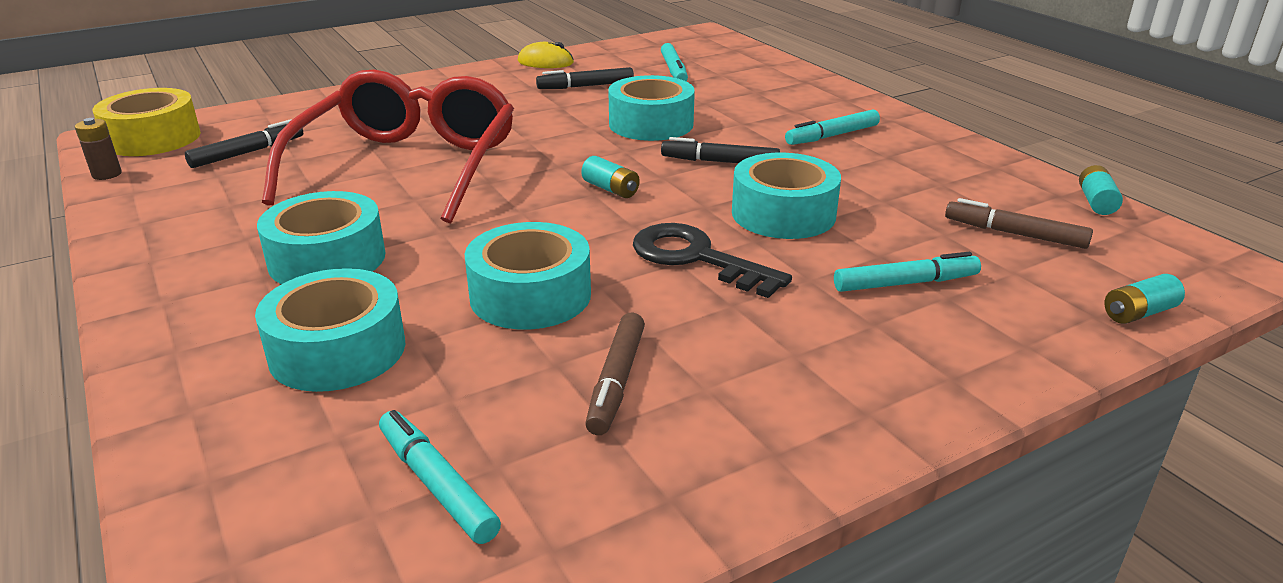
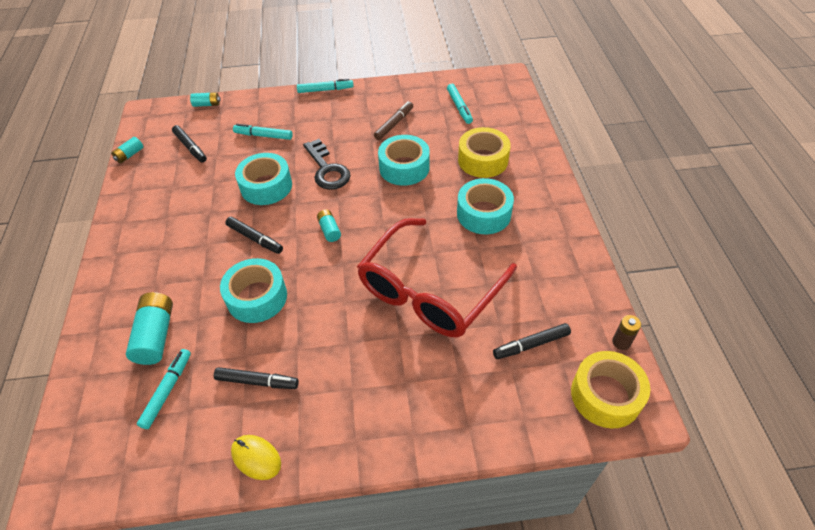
camera: 155 degrees left, 20 degrees up
turquoise tape [255,268,405,392] -> yellow tape [458,127,511,178]
turquoise marker [785,109,880,145] -> turquoise marker moved to [297,79,354,93]
brown marker [945,198,1093,249] -> black marker [172,125,207,162]
none -> turquoise battery [126,292,173,365]

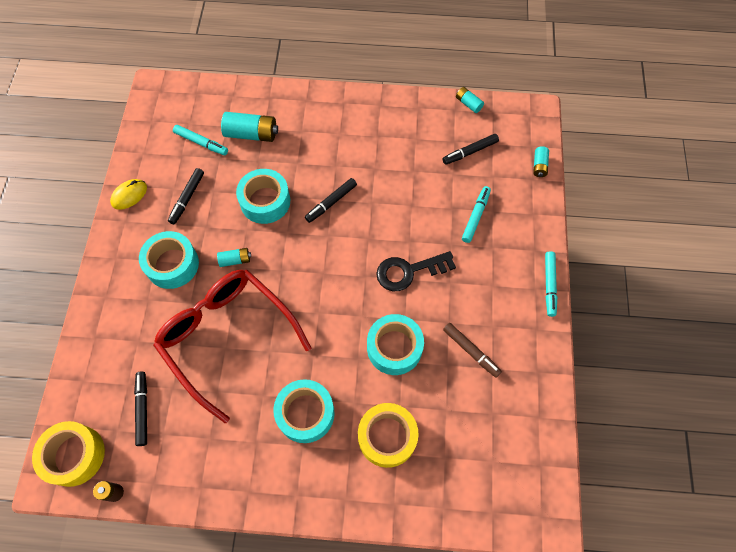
camera: 100 degrees right, 15 degrees up
turquoise tape [235,153,292,205] -> turquoise tape moved to [139,231,199,289]
turquoise battery [317,210,341,242] -> turquoise battery moved to [217,248,251,267]
turquoise marker [447,84,473,124] -> none

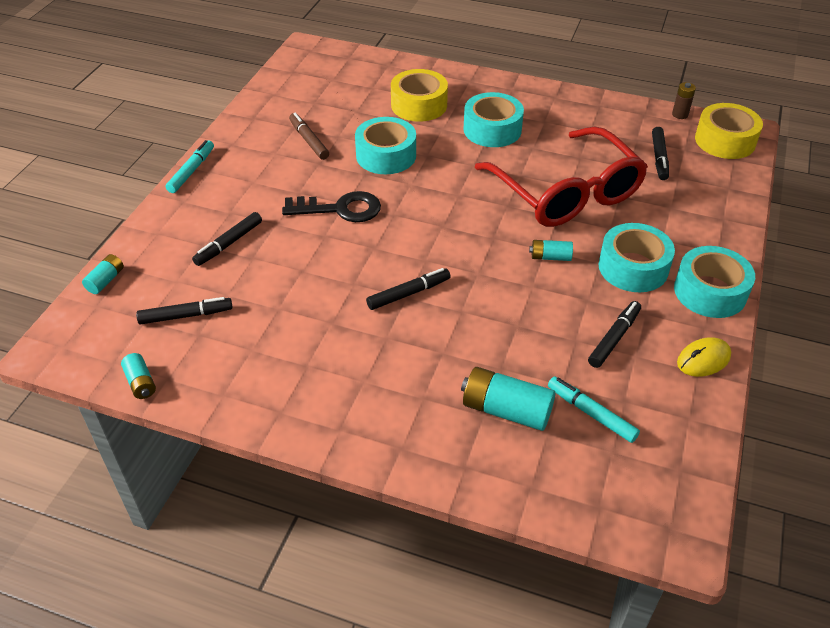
camera: 165 degrees left, 20 degrees down
turquoise tape [236,169,290,224] -> turquoise tape moved to [674,246,755,318]
turquoise marker [462,186,491,243] -> black marker [192,212,262,266]

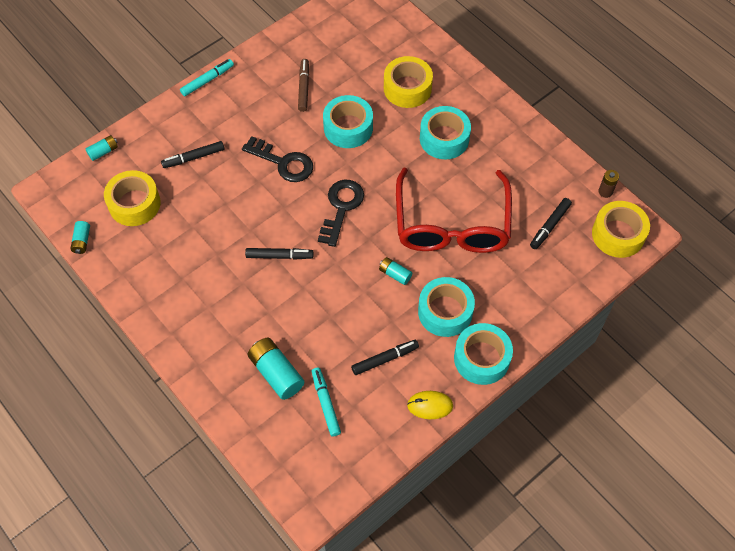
camera: 30 degrees right, 15 degrees up
black marker [136,297,232,325] -> yellow tape [104,170,161,226]
none -> black key [318,180,364,247]

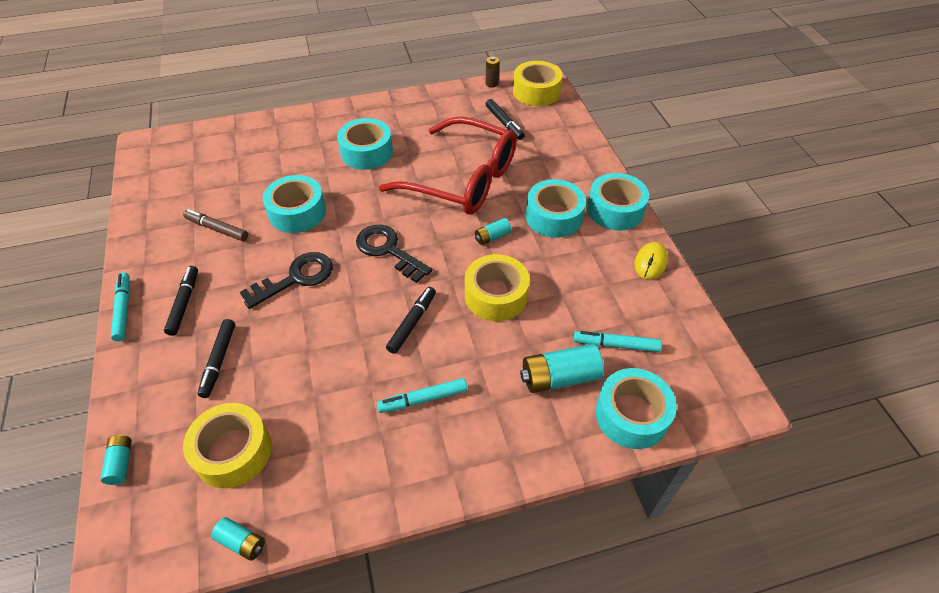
camera: 65 degrees left, 10 degrees down
black marker [351,340,419,375] -> black marker moved to [164,266,198,336]
yellow tape [384,56,433,108] -> yellow tape moved to [465,254,530,321]
none -> turquoise marker [377,378,468,413]
none -> turquoise tape [595,368,677,449]

